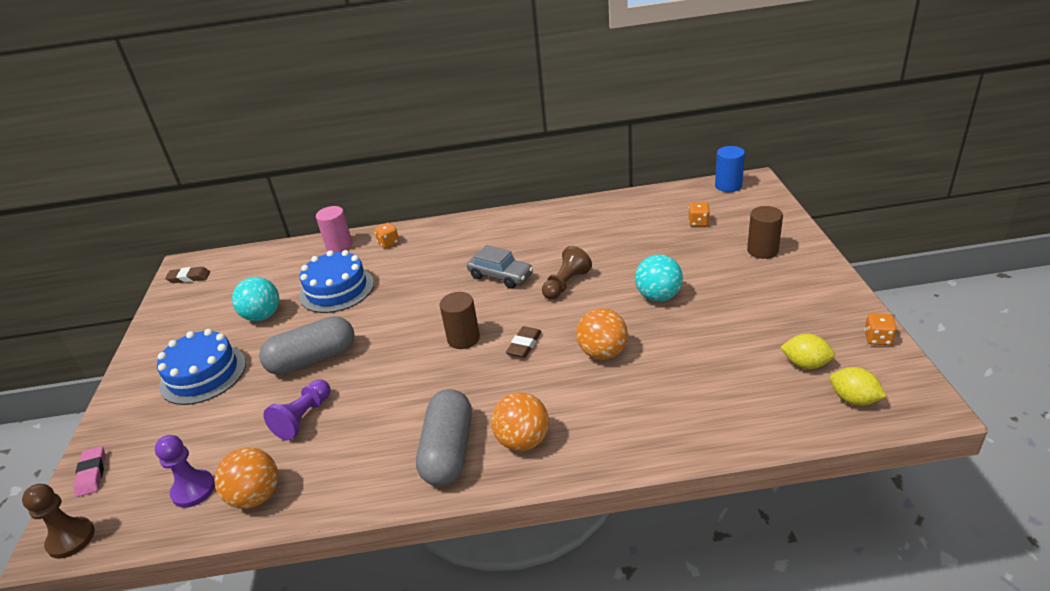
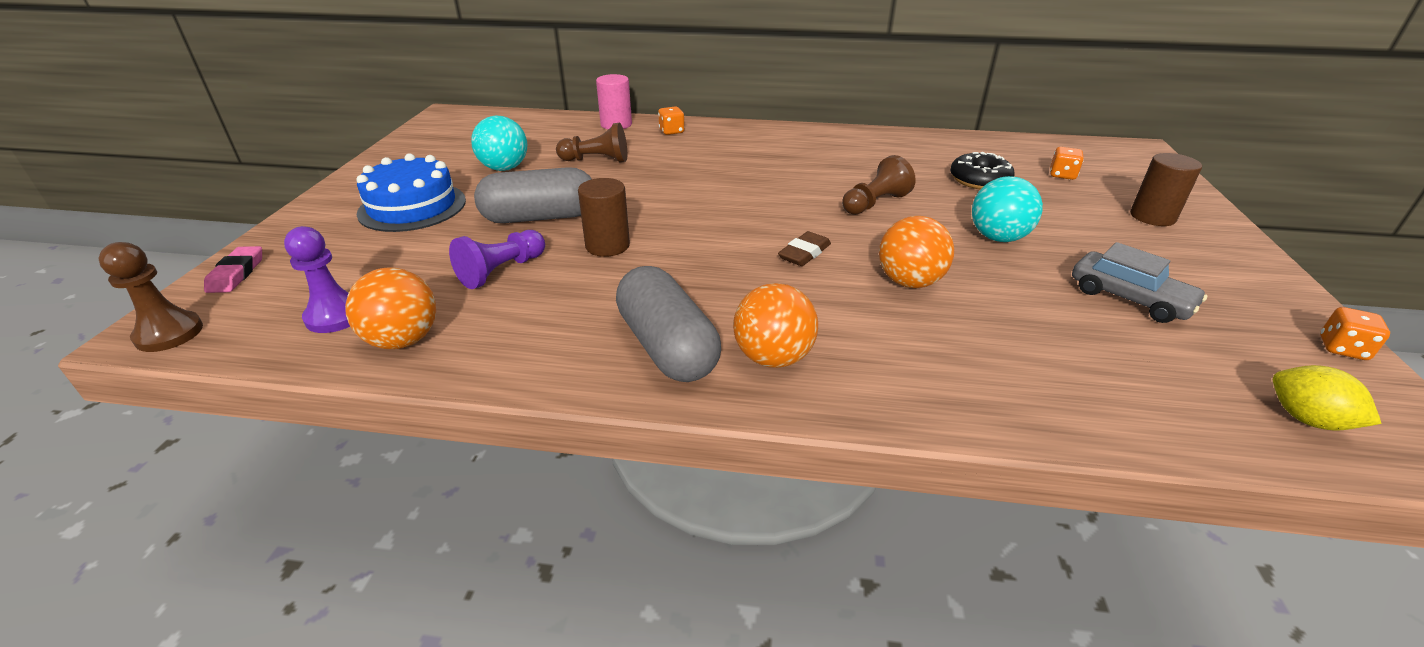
camera: 10 degrees right, 0 degrees up
brown eraser [165,267,210,283] -> none
blue cake [299,250,374,313] -> brown pawn [556,123,627,162]
grey capsule [416,389,472,486] -> grey capsule turned 45 degrees counterclockwise [616,266,721,382]
brown cylinder [440,292,480,349] -> brown cylinder moved to [578,178,630,257]
grey car [467,245,533,289] -> grey car moved to [1072,242,1208,323]
blue cylinder [715,146,745,192] -> none
yellow lemon [780,334,835,369] -> none
none -> black donut [950,152,1015,189]

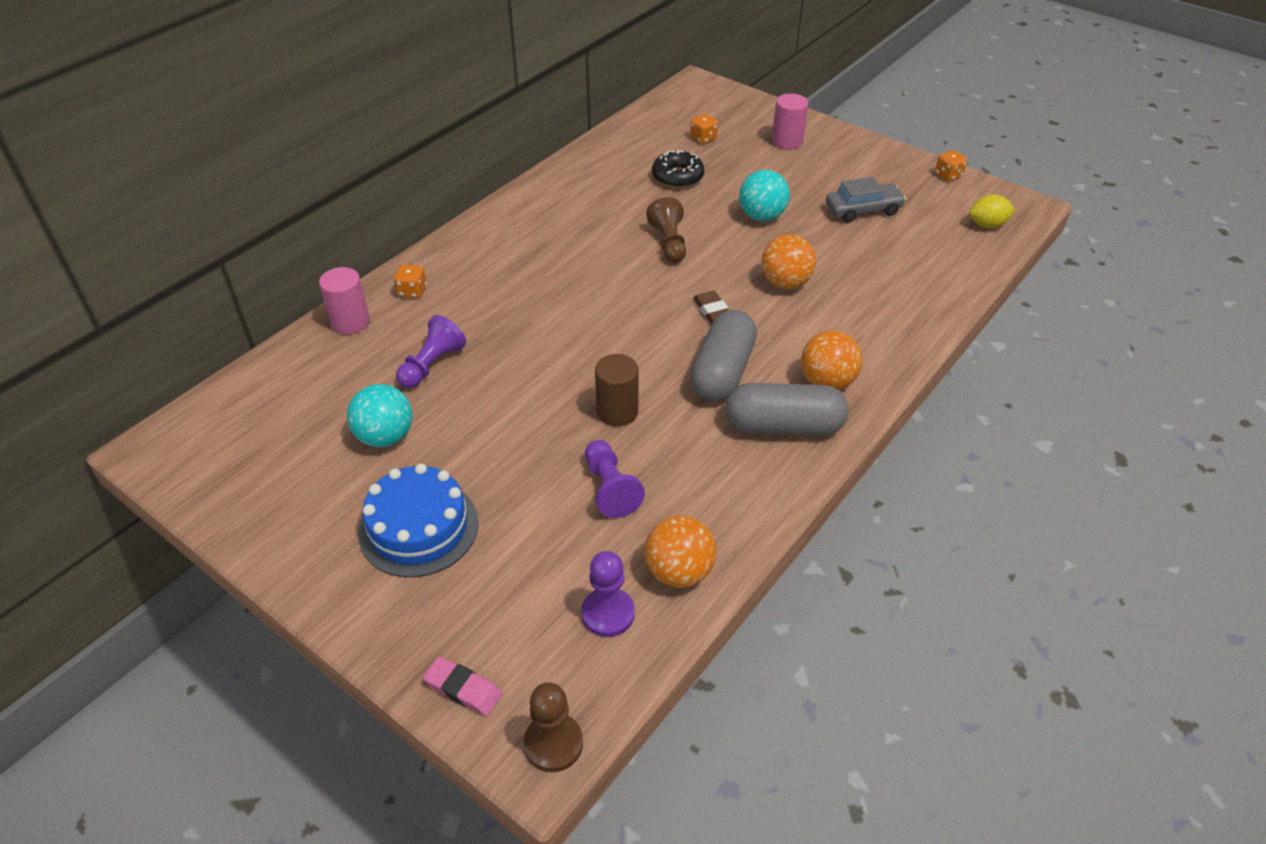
camera: 60 degrees left, 10 degrees up
grey capsule [474,167,592,223] -> grey capsule moved to [690,310,757,402]
brown pawn [556,123,627,162] -> purple pawn [396,315,466,388]
brown cylinder [1130,153,1202,226] -> pink cylinder [772,93,808,150]

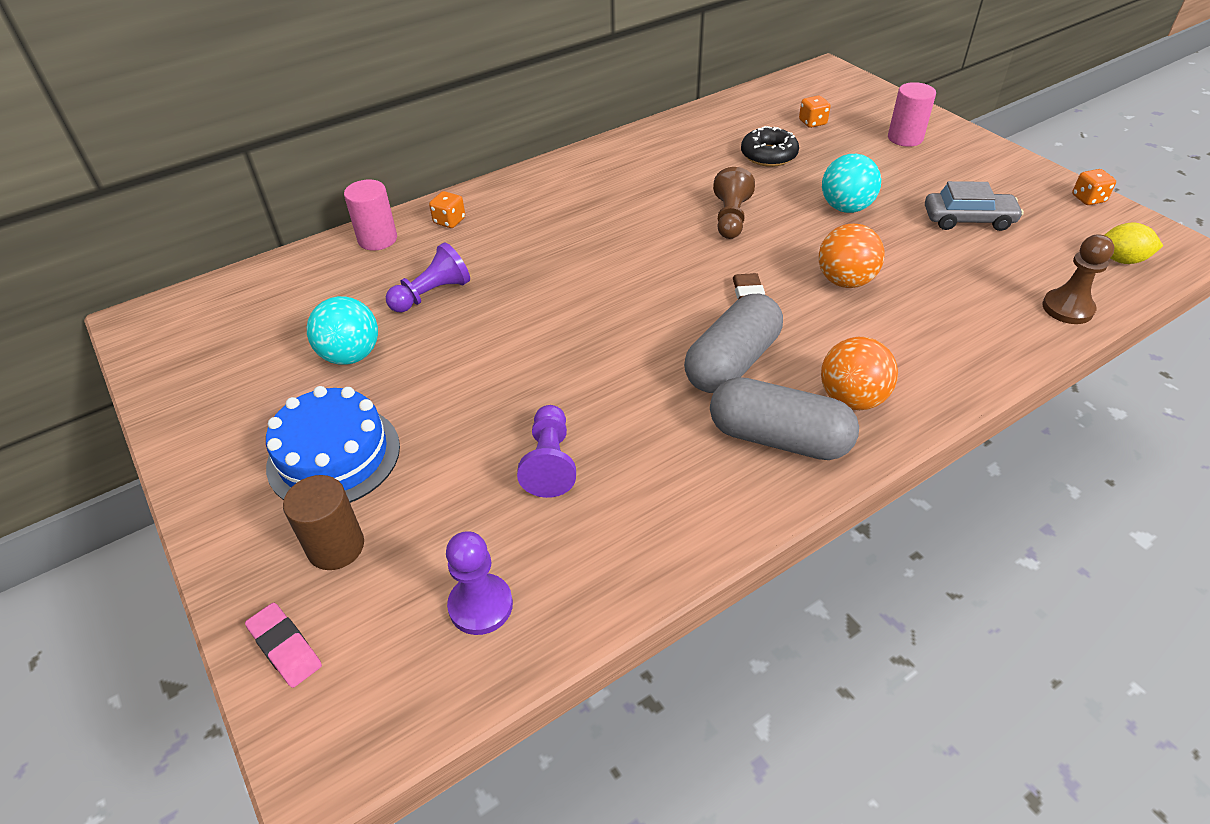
camera: 20 degrees right, 0 degrees up
brown pawn [524,682,583,772] -> brown pawn moved to [1042,234,1114,324]
brown cylinder [595,354,639,426] -> brown cylinder moved to [283,475,364,570]
orange ball [644,515,716,588] -> none

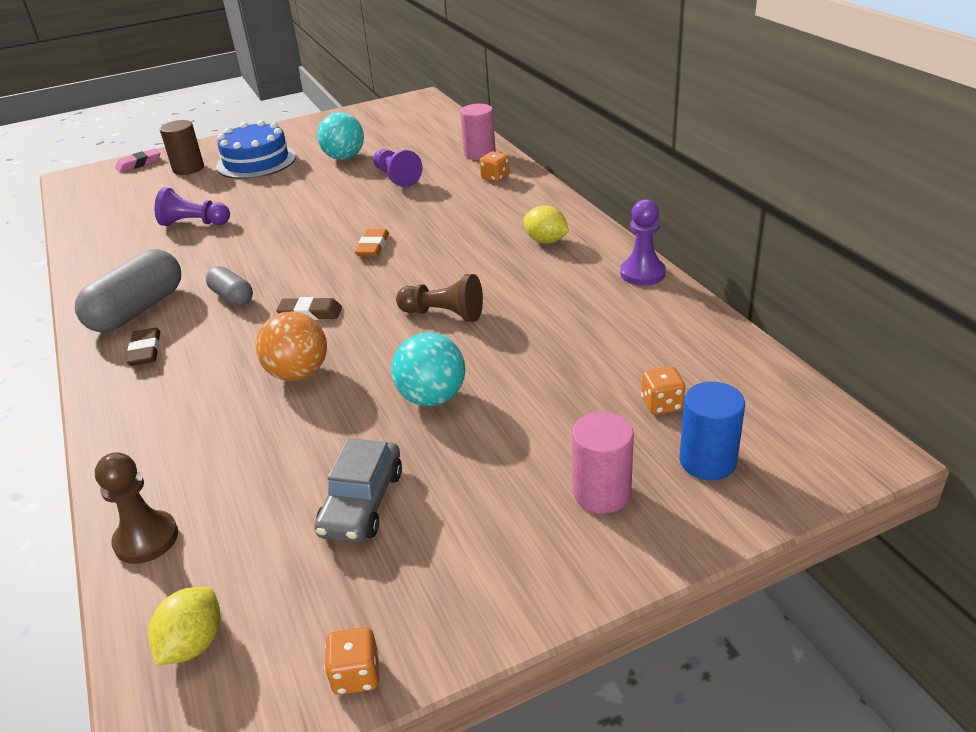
camera: 100 degrees right, 10 degrees down
purple pawn [446,531,513,635] -> purple pawn moved to [620,199,666,286]
grey capsule [684,294,783,393] -> grey capsule [206,266,253,306], size x0.55
black donut [741,126,799,167] -> none
orange ball [821,337,898,410] -> brown eraser [127,328,160,366]
none -> orange eraser [355,229,389,257]
none -> yellow lemon [523,205,569,243]
none -> blue cylinder [679,382,745,480]

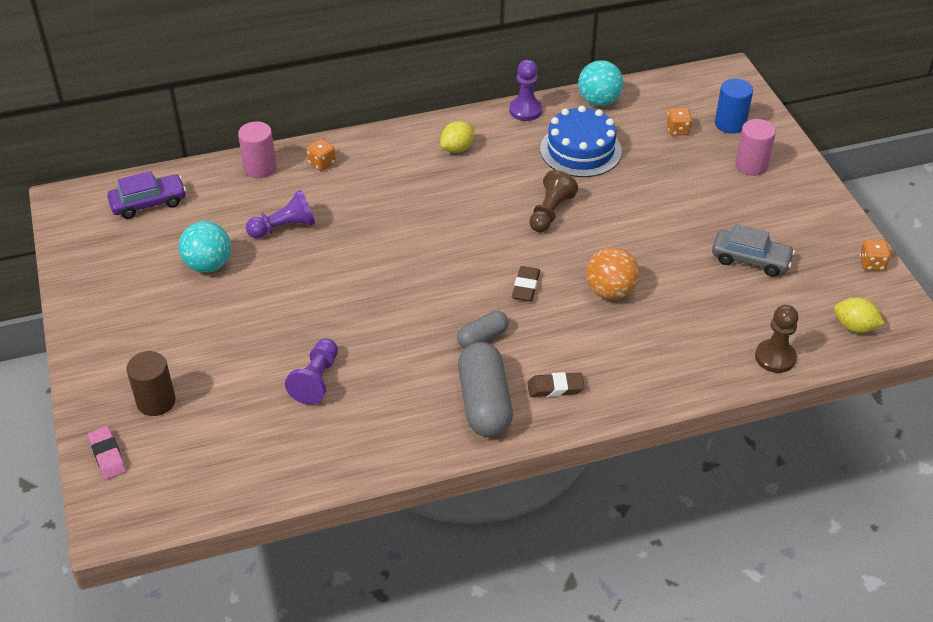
camera: 85 degrees left, 10 degrees up
grey capsule [75,249,181,332] -> grey capsule turned 45 degrees clockwise [458,342,513,437]
blue cake [216,120,296,179] -> blue cake moved to [540,106,622,177]
orange eraser [355,229,389,257] -> none
turquoise ball [391,333,465,406] -> turquoise ball moved to [578,60,623,106]
none -> purple car [107,171,186,219]

